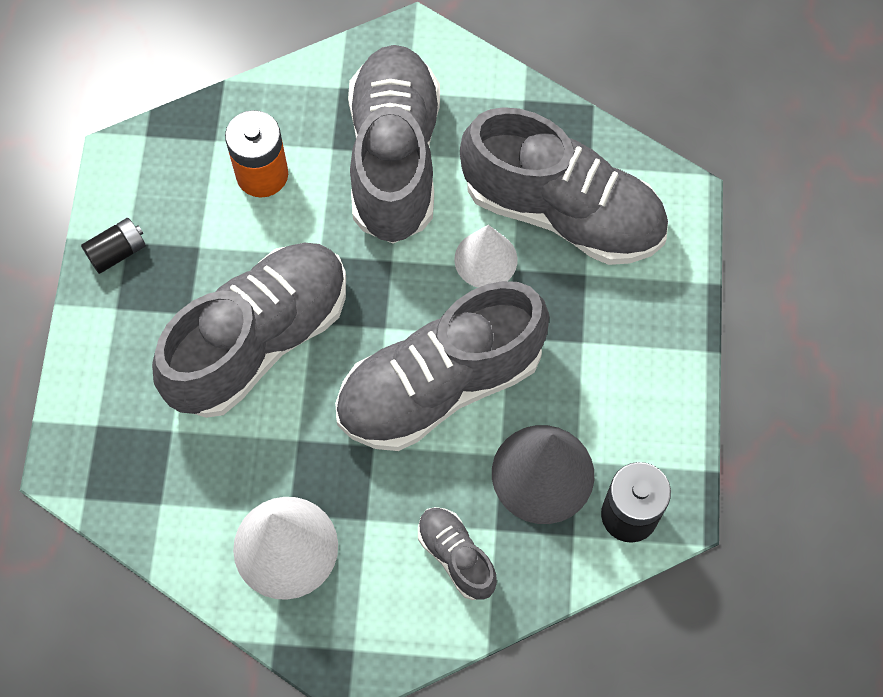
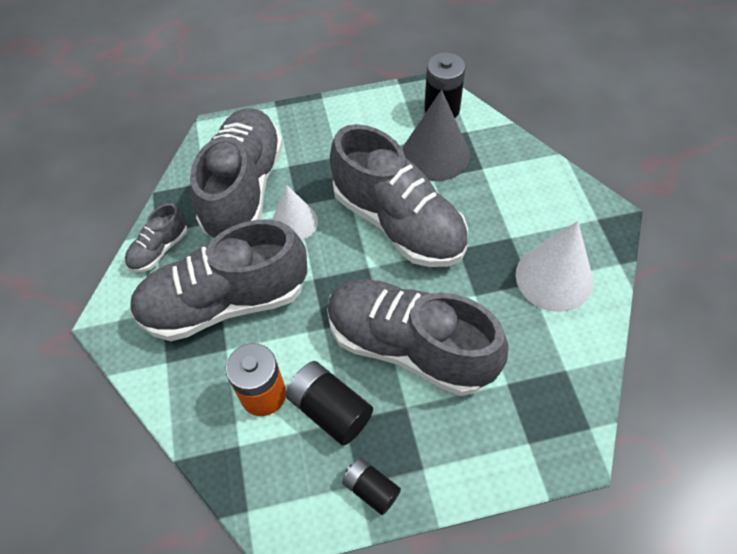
camera: 105 degrees left, 10 degrees down
grey shoe [418,507,497,600] -> grey shoe moved to [125,203,188,272]
none -> black battery [286,361,373,446]

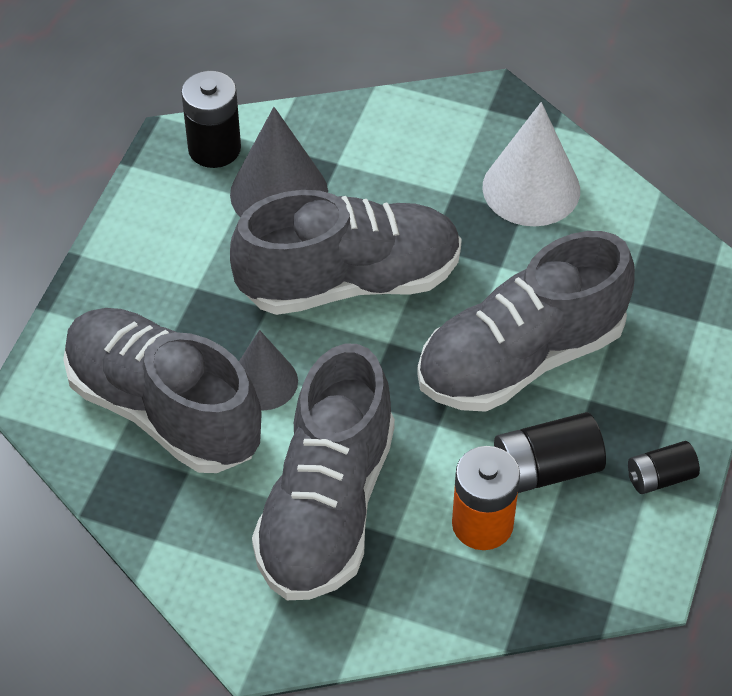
camera: 60 degrees left, 5 degrees down
grey shoe [125,203,188,272] -> none
white cone [272,185,318,241] -> grey cone [239,330,298,410]

